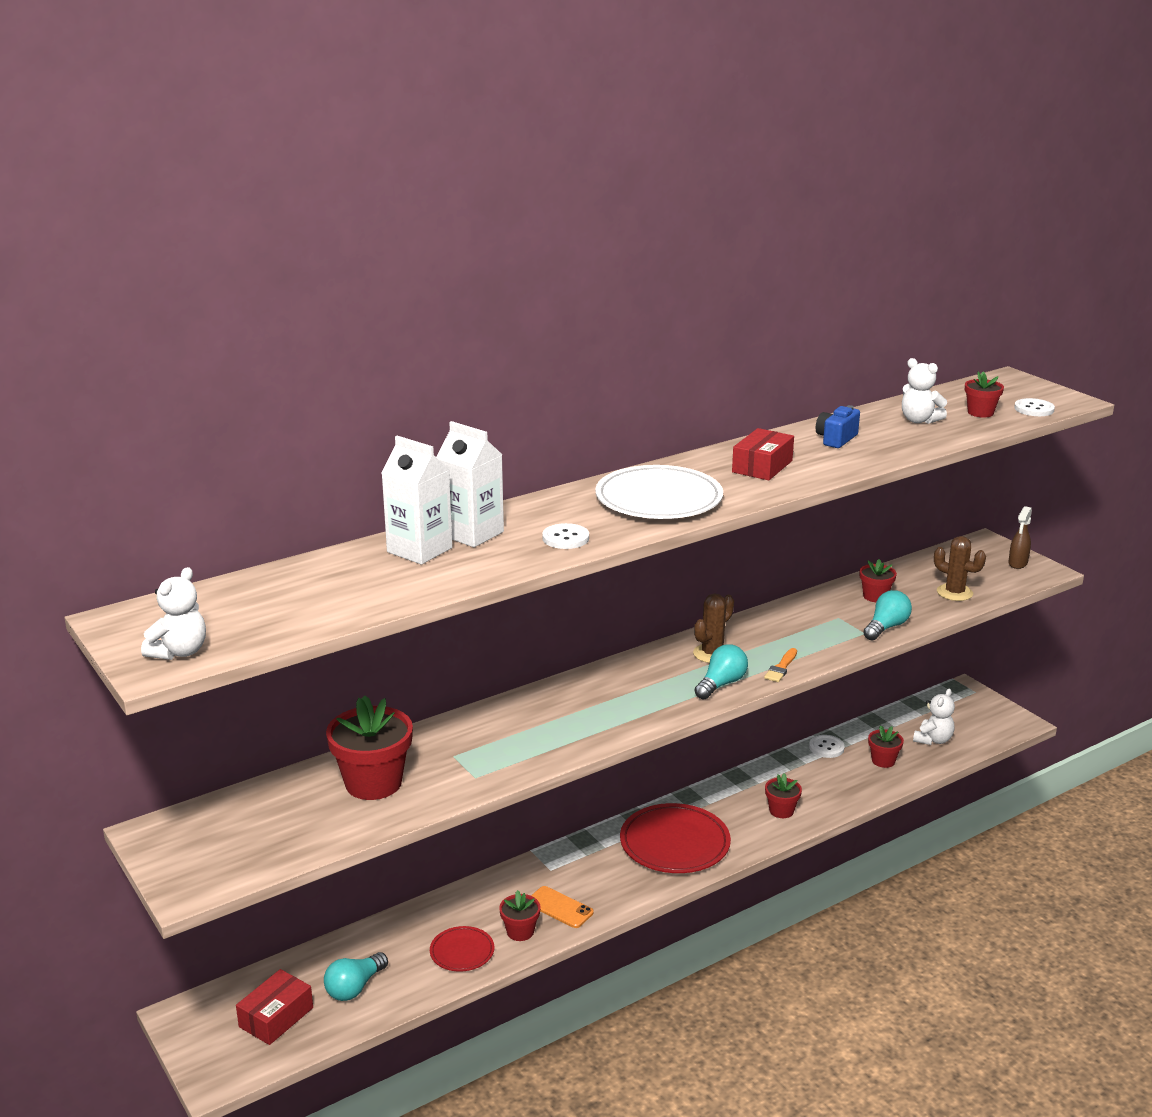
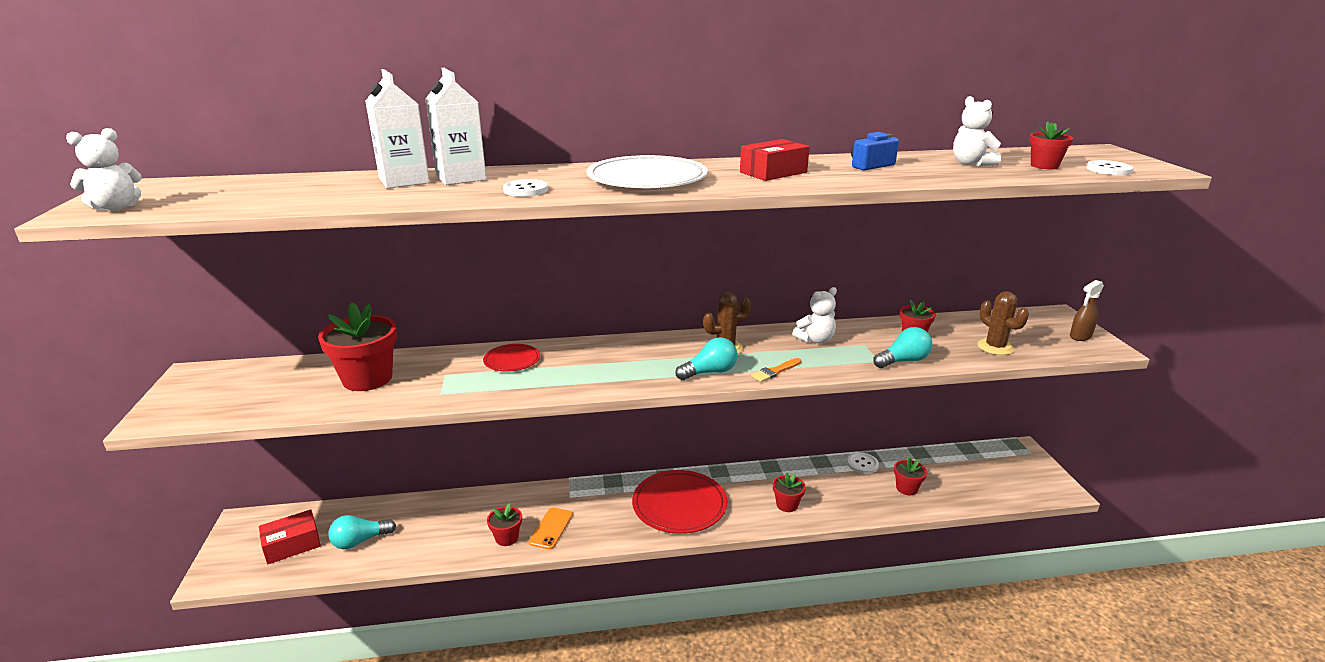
camera: 25 degrees right, 0 degrees up
red plate [430,926,494,972] -> red plate moved to [483,344,540,372]
orange phone [531,886,594,928] -> orange phone turned 45 degrees clockwise [529,507,573,550]
white teddy bear [913,689,955,745] -> white teddy bear moved to [792,287,837,344]

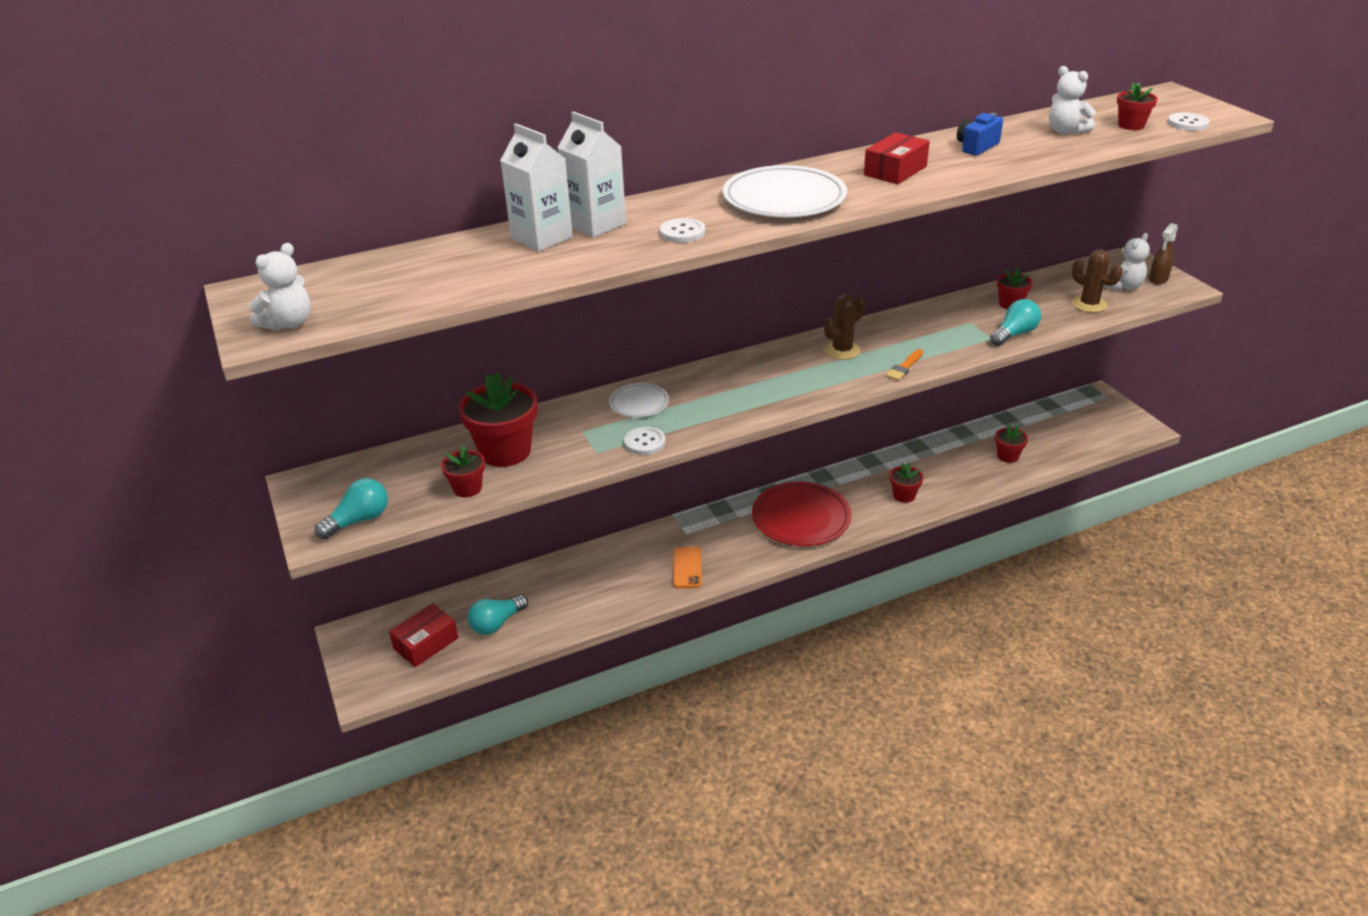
camera: 15 degrees left, 10 degrees up
red plate [483,344,540,372] -> white plate [609,383,669,417]
red flower pot [487,503,522,546] -> red flower pot moved to [441,445,485,498]
turquoise light bulb [675,337,738,380] -> turquoise light bulb moved to [315,478,388,539]
white teddy bear [792,287,837,344] -> white teddy bear moved to [1103,233,1150,291]
white button [847,453,879,474] -> white button moved to [624,427,666,455]

